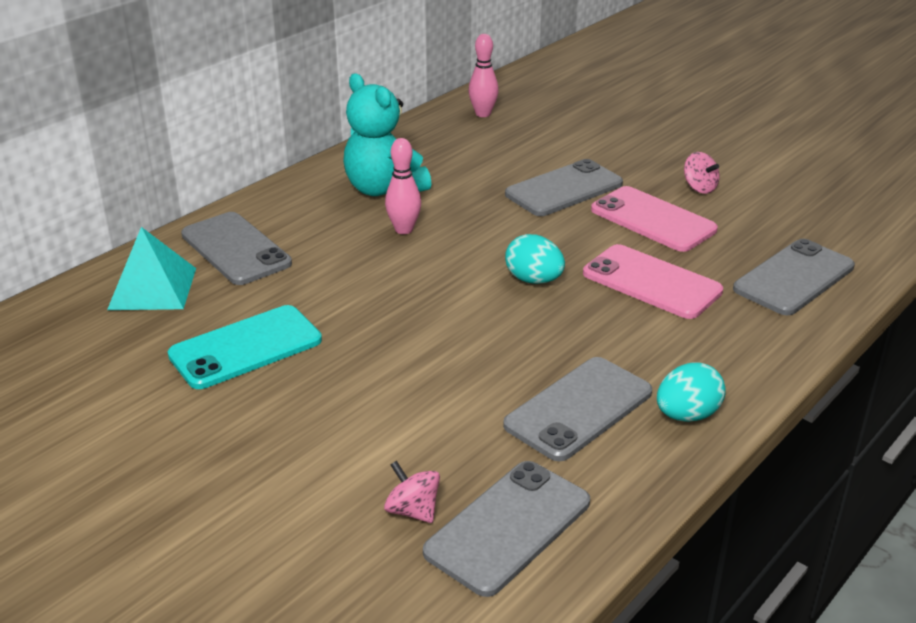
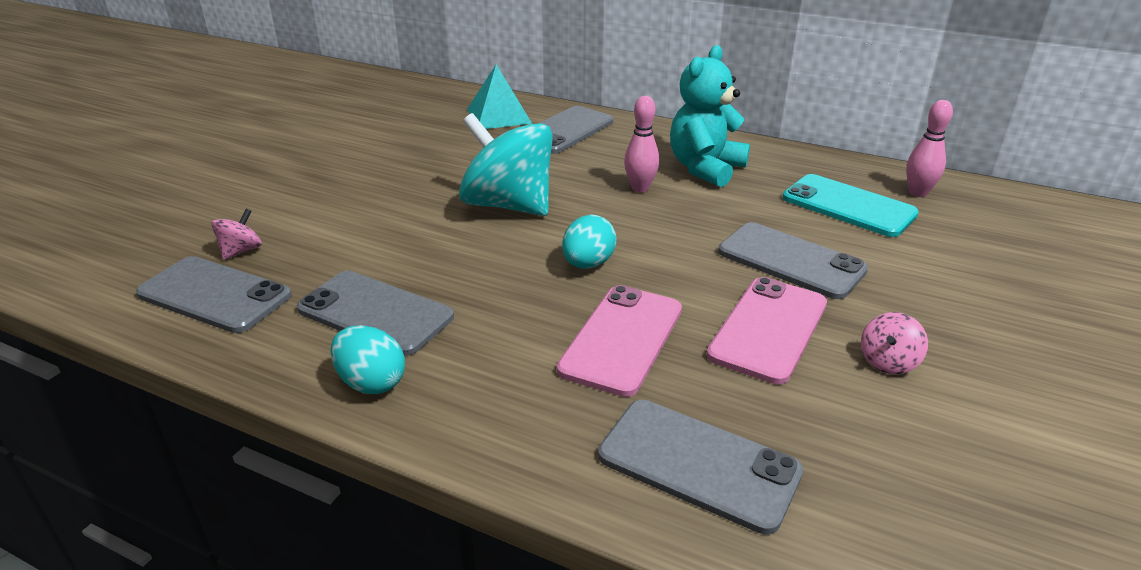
camera: 75 degrees right, 0 degrees up
turquoise phone [168,305,322,389] -> turquoise phone moved to [783,174,919,237]
none -> turquoise spinning top [459,113,553,216]

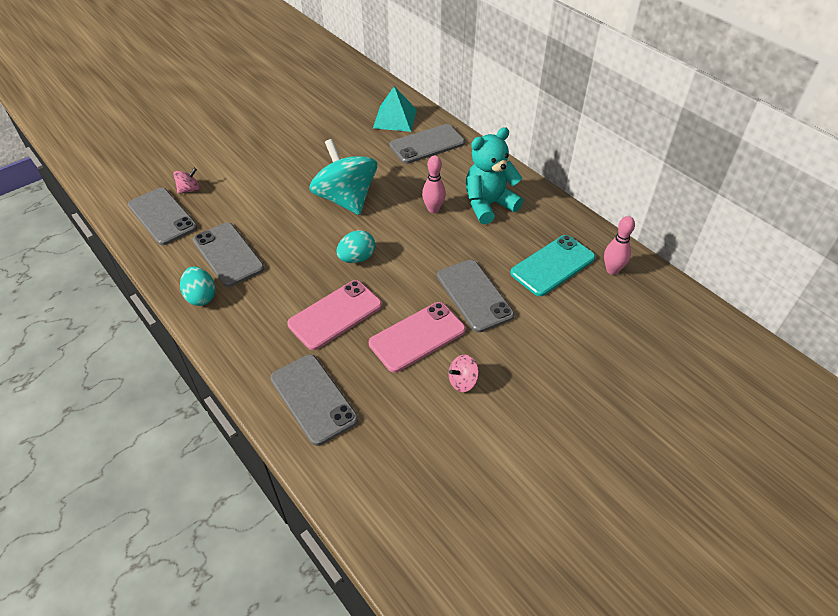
camera: 25 degrees right, 15 degrees up
turquoise phone [783,174,919,237] -> turquoise phone turned 75 degrees clockwise [511,235,595,296]

